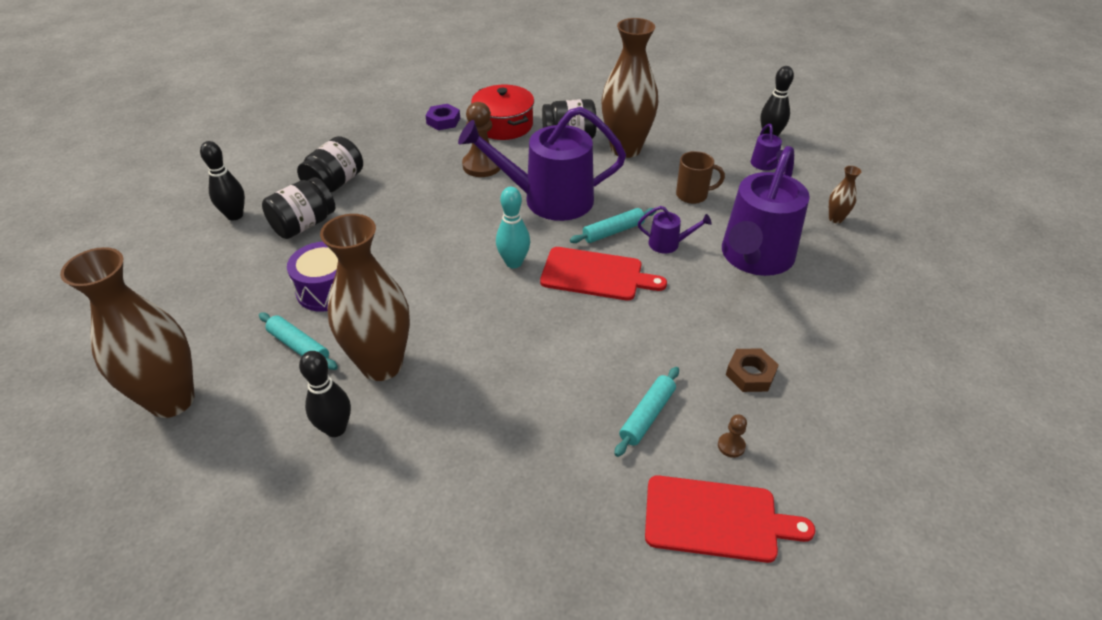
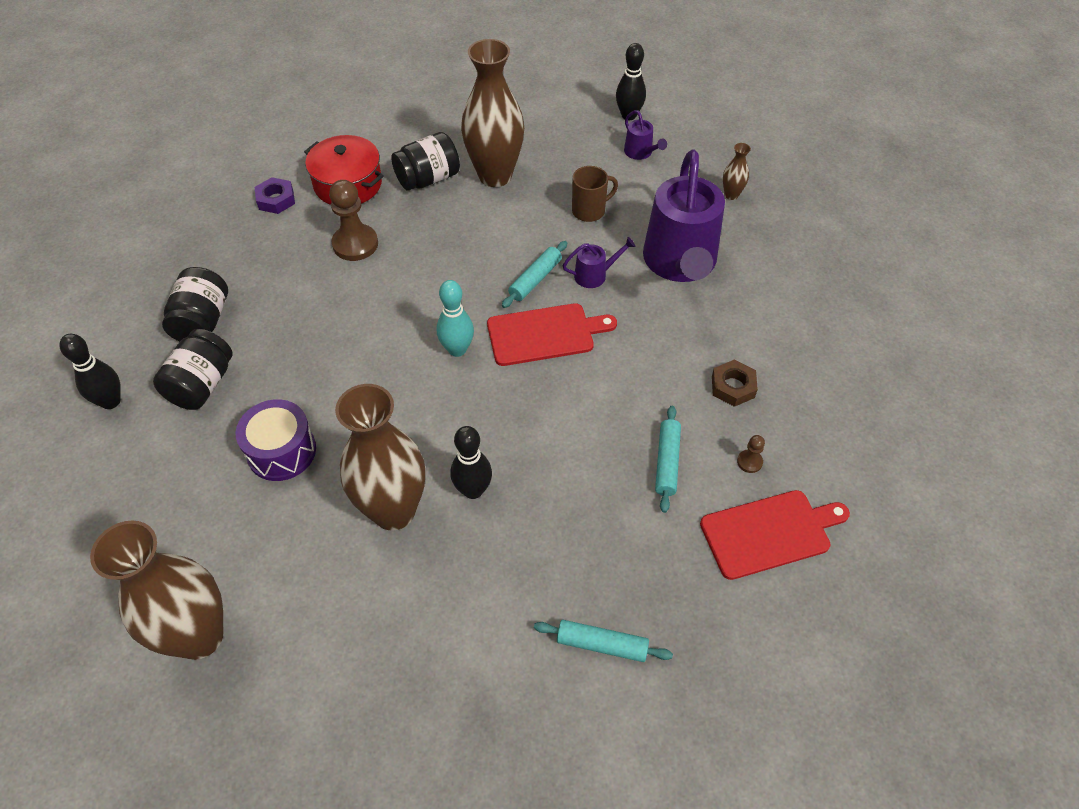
camera: 25 degrees left, 10 degrees up
turquoise rolling pin [259,313,338,370] -> turquoise rolling pin moved to [534,620,673,662]
black bowling pin [299,351,351,437] -> black bowling pin moved to [451,426,492,499]
purple watering can [458,107,626,221] -> none

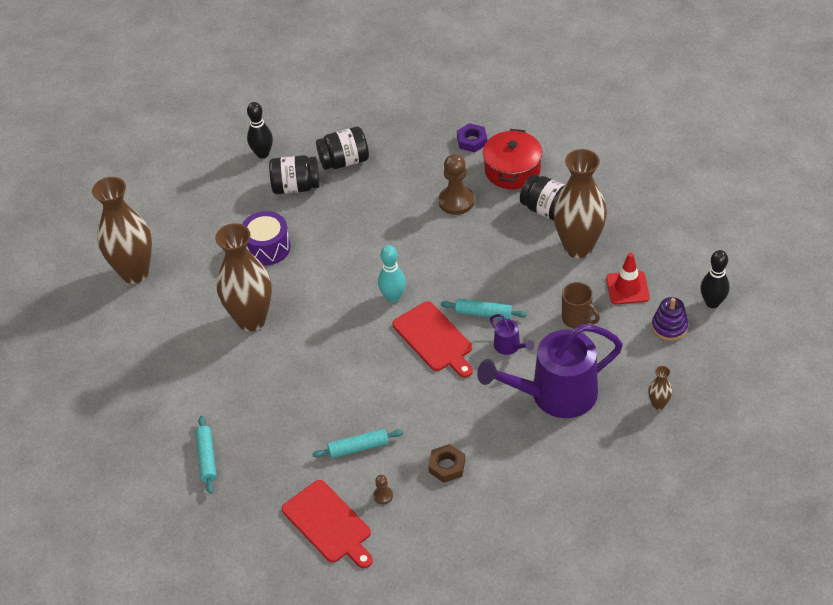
camera: 70 degrees right, 5 degrees down
black bowling pin [451,426,492,499] -> none
purple watering can [624,110,667,160] -> purple stacking toy [652,297,688,341]
none -> red traffic cone [606,253,650,304]

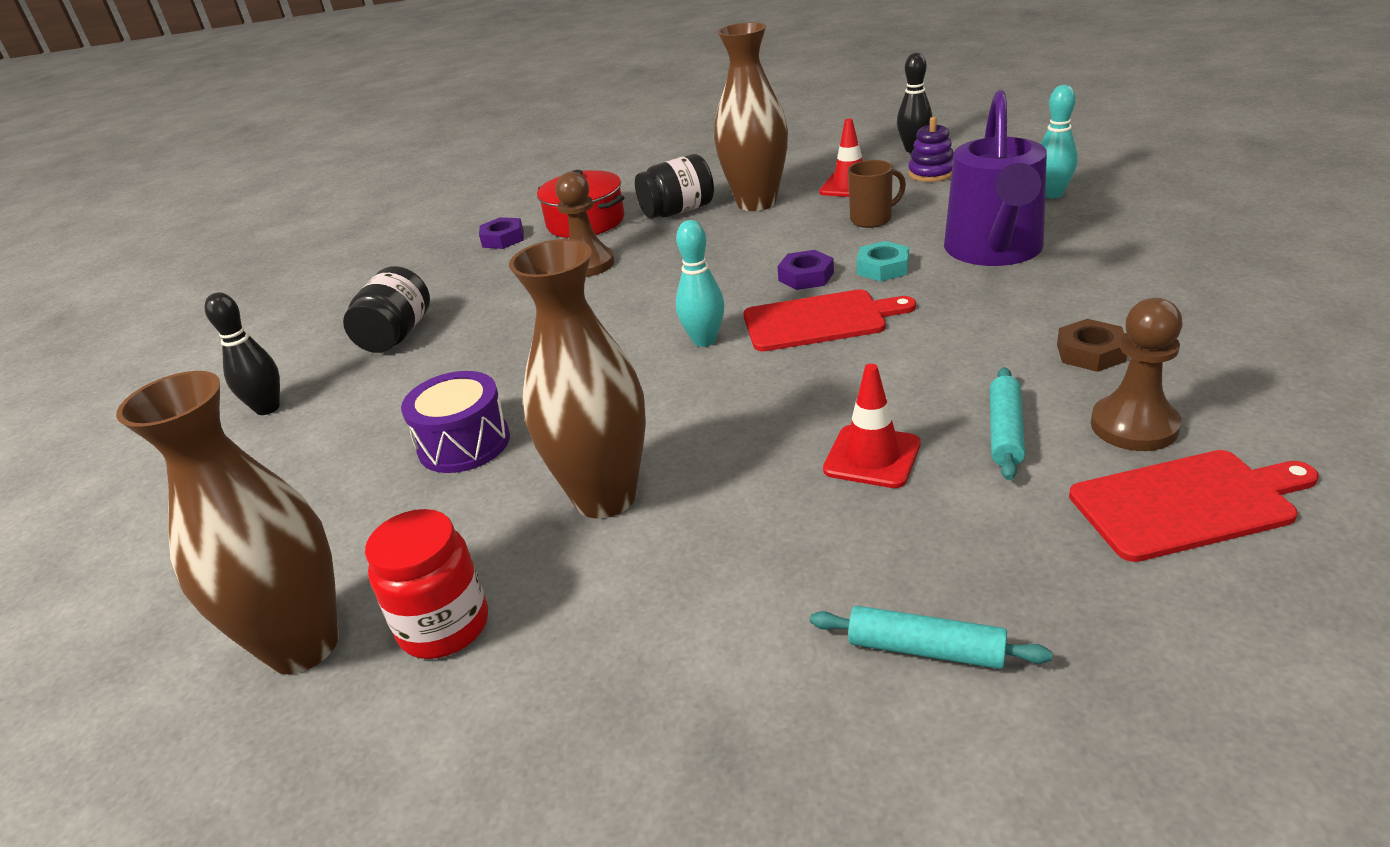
camera: 60 degrees left, 15 degrees down
black jar [269,155,320,194] -> none
brown pawn [373,475,393,504] -> brown pawn [1091,298,1183,451], size x2.14
turquoise rolling pin [441,298,527,319] -> purple nut [777,250,834,290]
purple watering can [490,314,534,355] -> turquoise nut [857,241,909,282]
brown vase [648,366,672,410] -> turquoise bowling pin [1041,85,1078,198]
none -> red jar [365,509,488,659]
none -> red traffic cone [823,364,921,488]

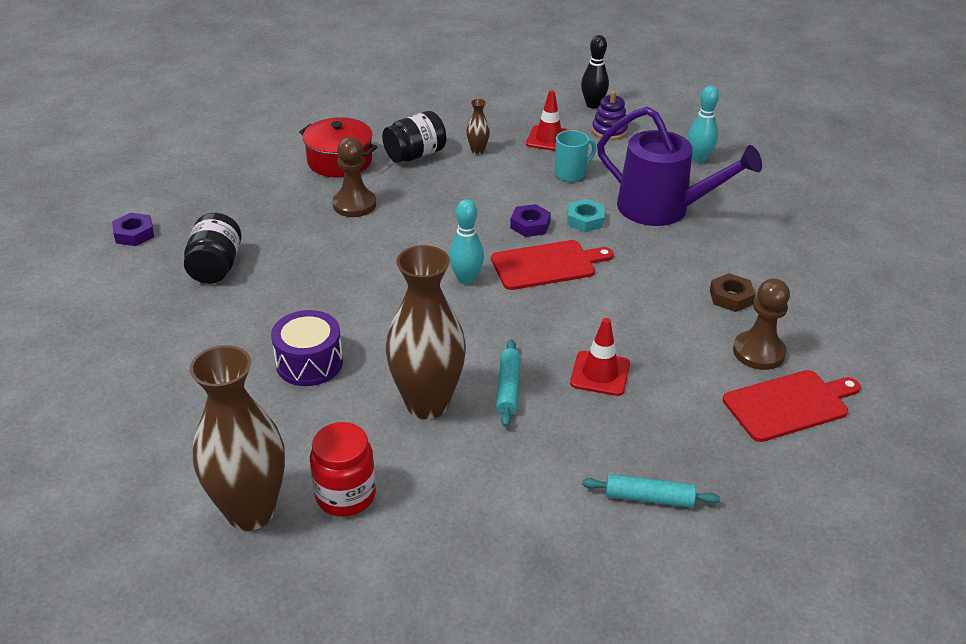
camera: 15 degrees left, 5 degrees up
black bowling pin [205,292,280,415] -> none
purple nut [479,217,524,249] -> purple nut moved to [112,213,154,246]
brown vase [714,22,788,211] -> brown vase [466,99,490,155], size x0.41
brown mug [848,160,906,228] -> turquoise mug [555,130,596,182]
purple watering can [944,90,1047,266] -> purple watering can turned 60 degrees counterclockwise [597,106,762,226]
turquoise rolling pin [990,367,1025,480] -> turquoise rolling pin moved to [496,339,521,427]

